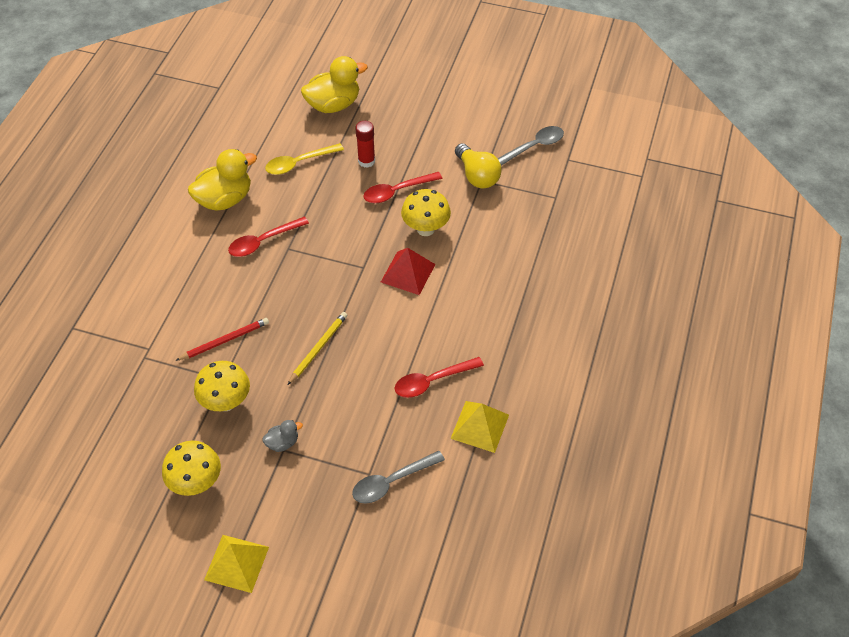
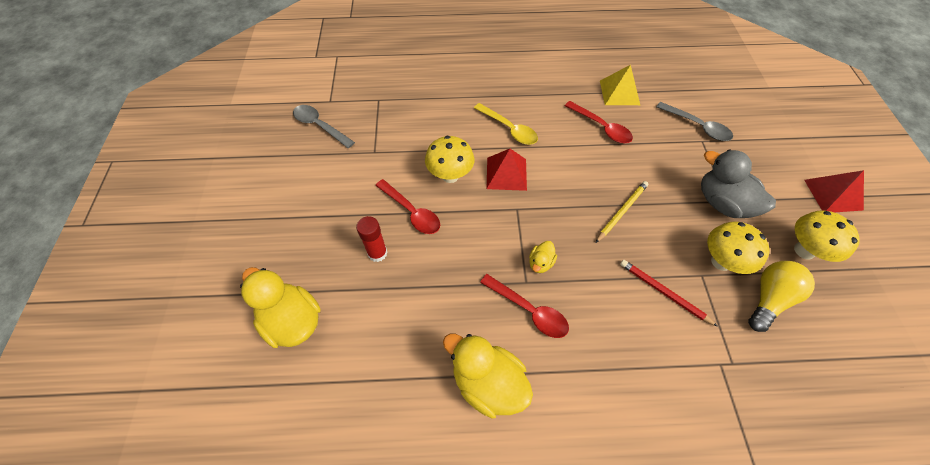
camera: 110 degrees left, 5 degrees up
yellow pyramid [204,535,269,593] -> red pyramid [804,170,864,213]
grey duck [262,420,303,452] -> grey duck [701,150,776,218], size x2.08
yellow spoon [265,143,344,175] -> yellow spoon moved to [474,103,538,145]
yellow pencil [288,312,347,385] -> yellow pencil turned 120 degrees clockwise [596,181,648,243]
yellow light bulb [455,143,501,189] -> yellow light bulb moved to [748,261,815,332]
none -> yellow duck [529,241,557,273]

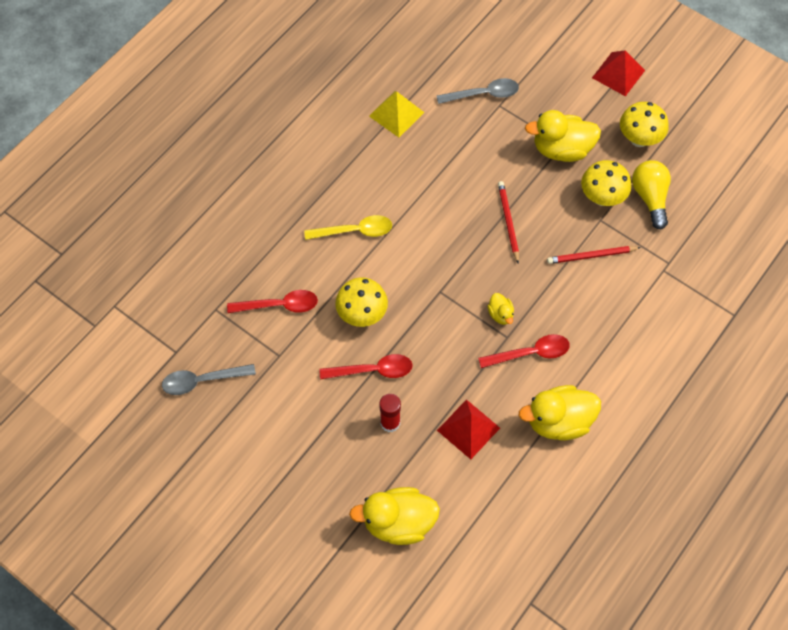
camera: 50 degrees left, 5 degrees up
red pyramid [487,149,527,191] -> red pyramid moved to [437,399,500,459]
red spoon [565,101,633,143] -> red spoon moved to [227,290,318,313]
yellow pencil [596,181,648,243] -> red pencil [498,181,519,264]
grey duck [701,150,776,218] -> yellow duck [525,110,601,162]

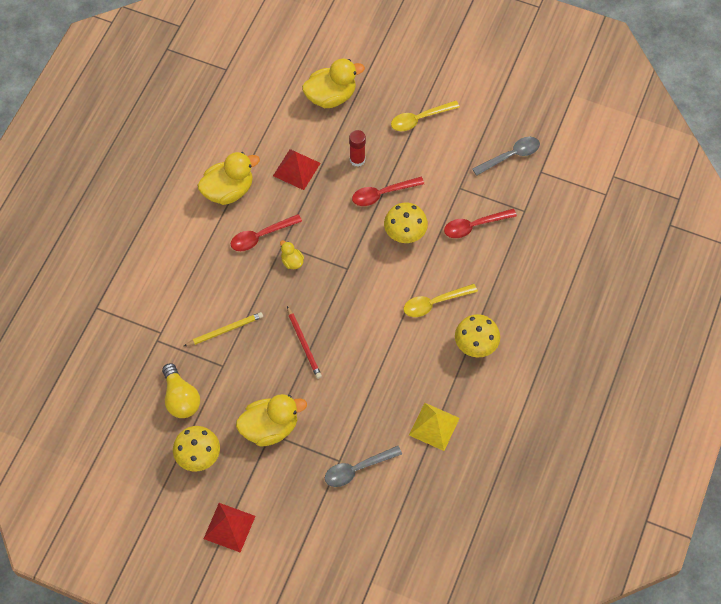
camera: 165 degrees right, 0 degrees up
red pencil [547,246,641,264] -> yellow pencil [184,312,263,346]
yellow mushroom [581,160,631,206] -> yellow mushroom moved to [455,314,500,358]
none -> yellow spoon [391,101,460,131]

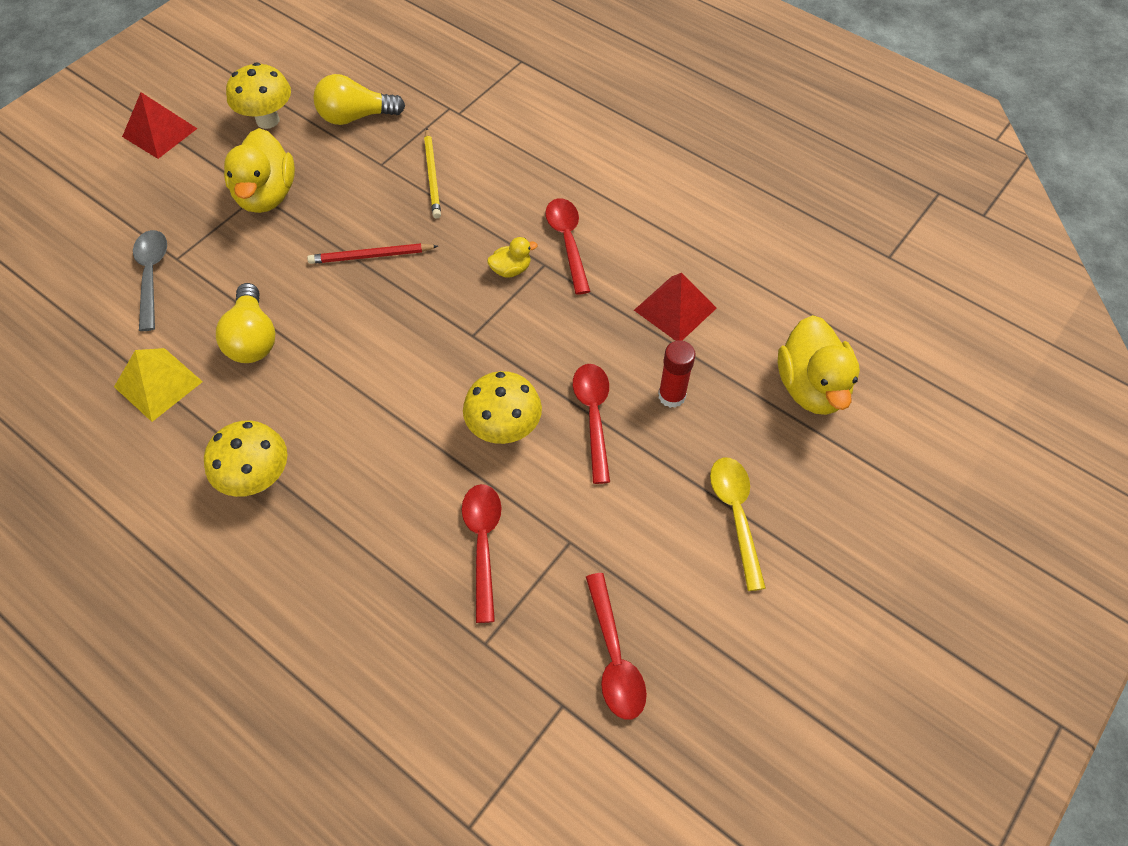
camera: 105 degrees right, 5 degrees down
yellow duck [197,152,260,205] -> none
yellow spoon [403,284,478,317] -> none
grey spoon [472,137,540,176] -> red spoon [586,573,647,720]
none -> yellow light bulb [216,283,275,363]

